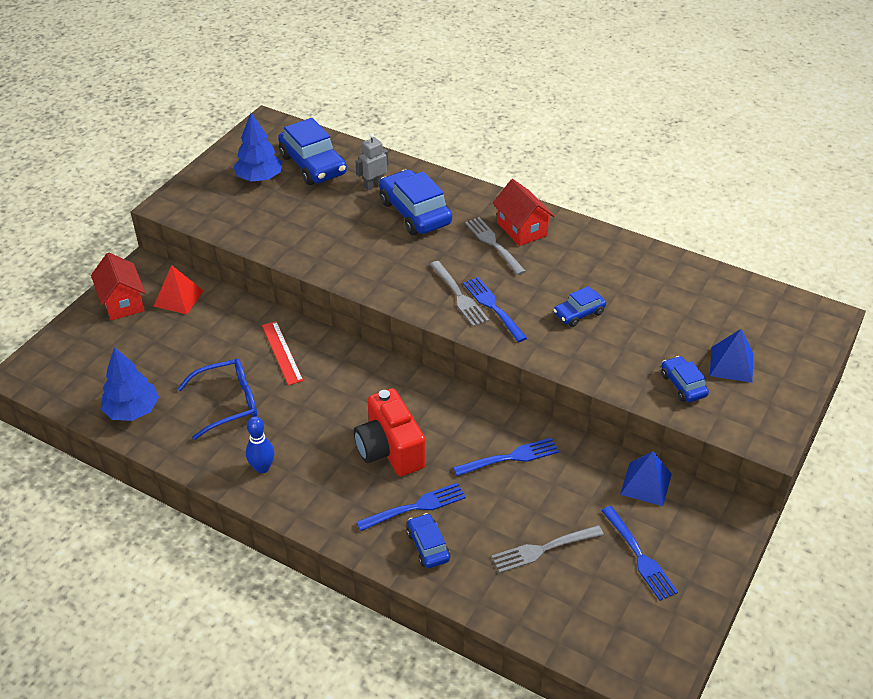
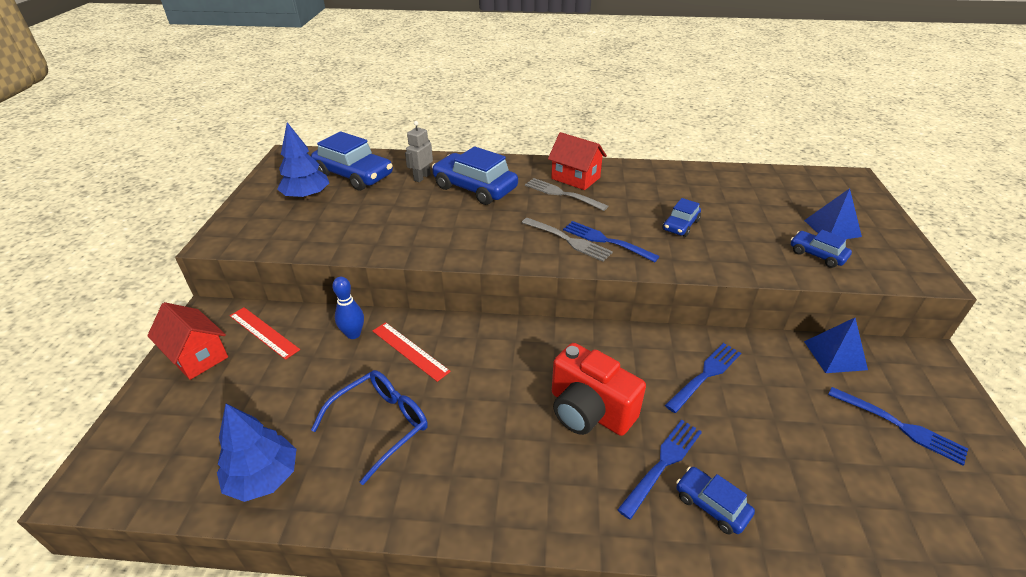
camera: 25 degrees left, 5 degrees down
red pyramid [154,265,204,315] -> red ruler [230,307,300,360]
blue bowling pin [246,416,275,473] -> blue bowling pin moved to [332,277,364,339]
grey fork [491,525,604,573] -> none

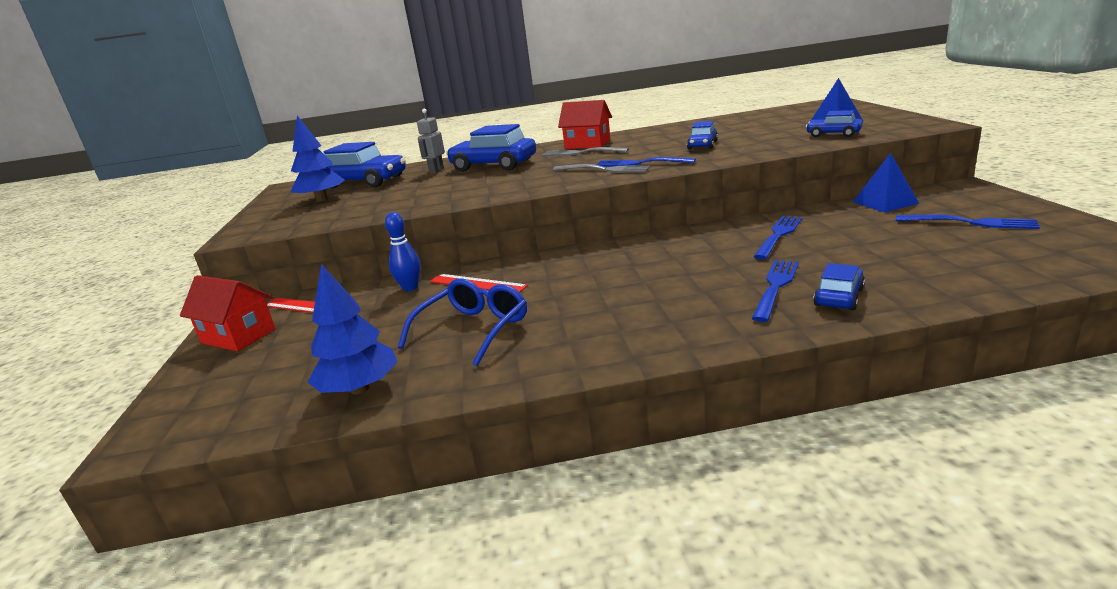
camera: 10 degrees left, 15 degrees down
red camera [552,343,646,436] -> none
blue car [676,467,755,534] -> blue car turned 90 degrees clockwise [813,263,865,310]

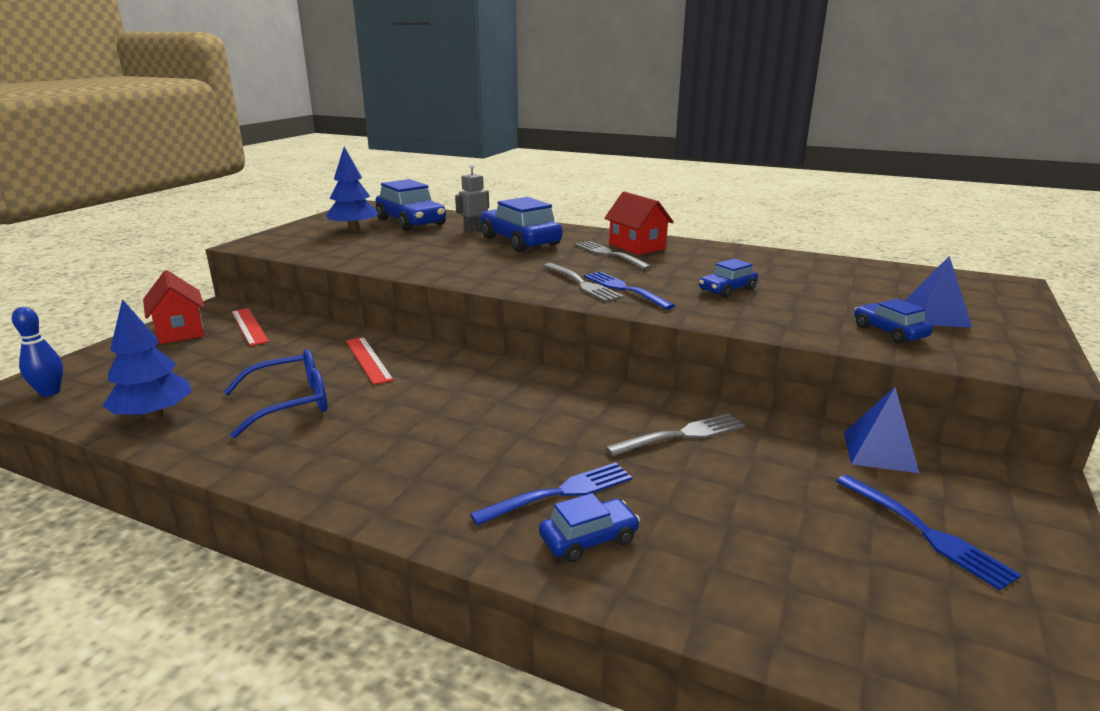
camera: 30 degrees right, 0 degrees up
blue bowling pin [385,212,421,291] -> blue bowling pin moved to [12,307,63,397]
blue fork [753,216,802,259] -> grey fork [605,413,745,456]

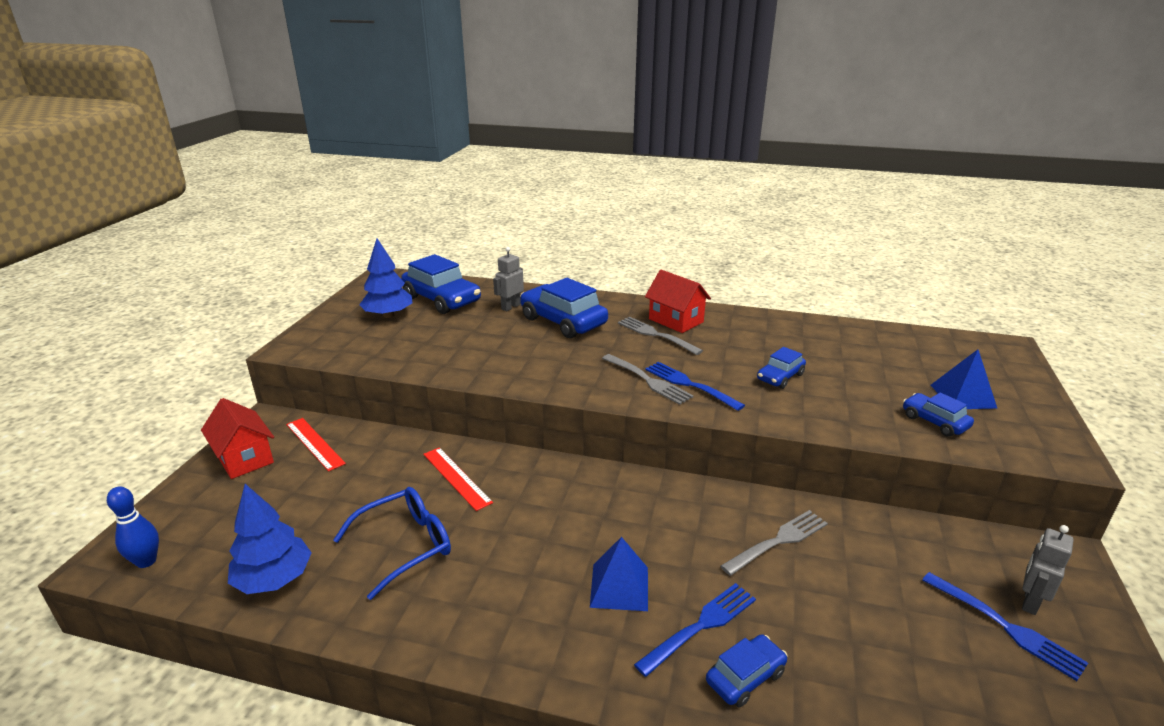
camera: 10 degrees left, 5 degrees up
blue pyramid [844,387,919,473] -> blue pyramid moved to [590,537,648,611]
none -> grey robot [1022,525,1074,615]

